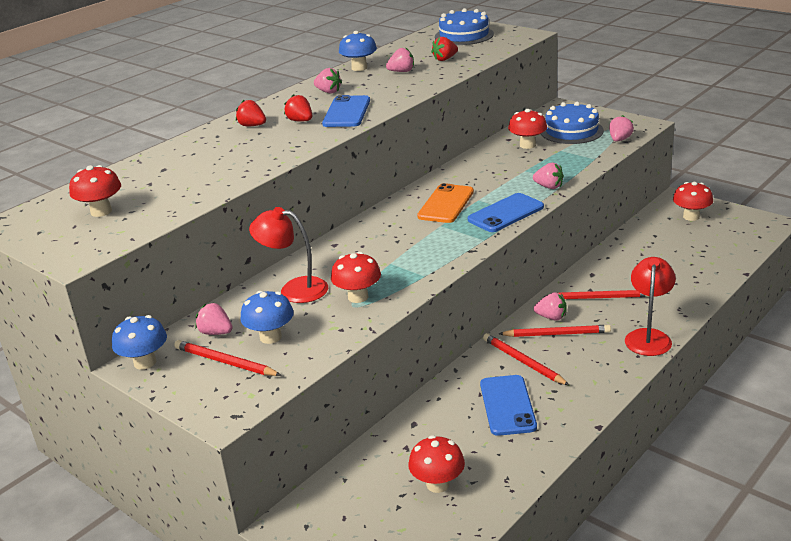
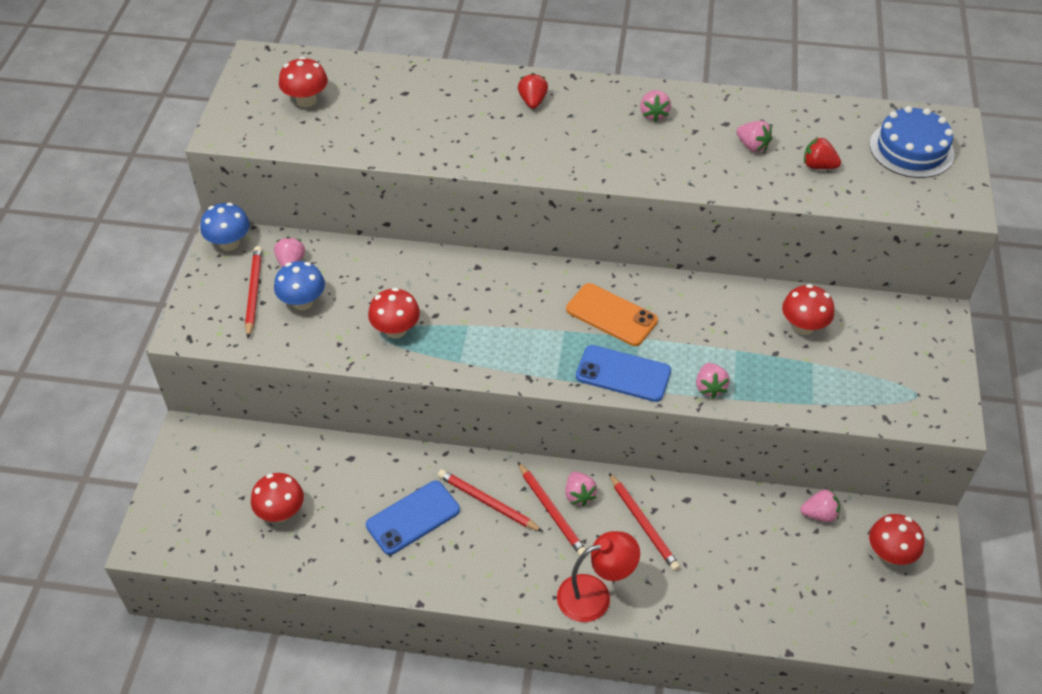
camera: 55 degrees right, 20 degrees up
red lamp [249,207,328,303] -> none
red strawberry [284,94,312,122] -> none
blue phone [322,95,370,127] -> none
blue mushroom [339,31,377,71] -> none
orange phone [417,183,474,223] -> orange phone turned 45 degrees clockwise [566,283,658,346]
red pencil [483,333,570,386] -> red pencil turned 75 degrees counterclockwise [438,469,543,532]
blue cake [541,102,604,144] -> none
pink strawberry [609,115,634,142] -> pink strawberry moved to [800,489,840,522]

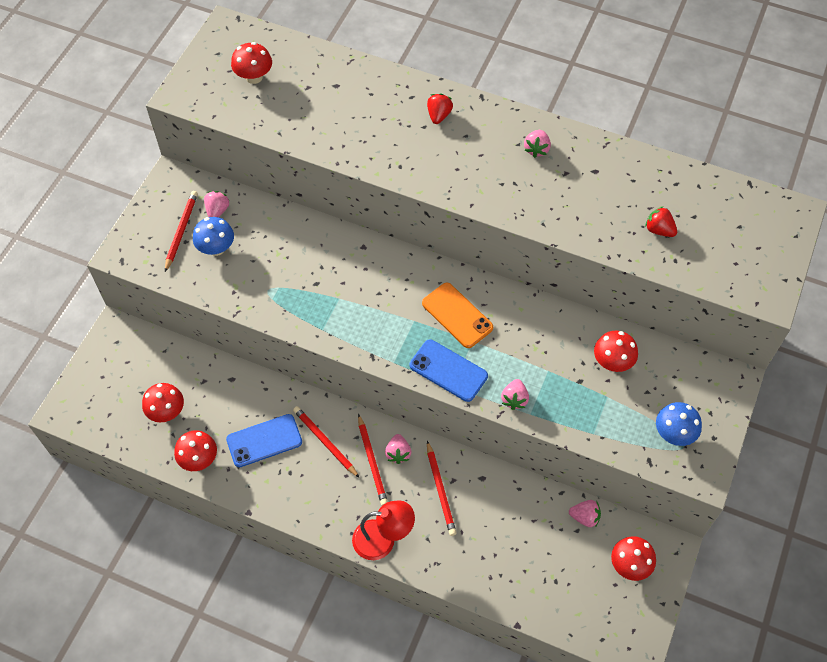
camera: 15 degrees right, 10 degrees up
blue mushroom [200,203,250,251] -> blue mushroom moved to [656,402,702,446]
red mushroom [368,288,420,338] -> red mushroom moved to [174,430,217,471]
pink strawberry [736,121,772,152] -> none
blue cake [870,106,954,178] -> none

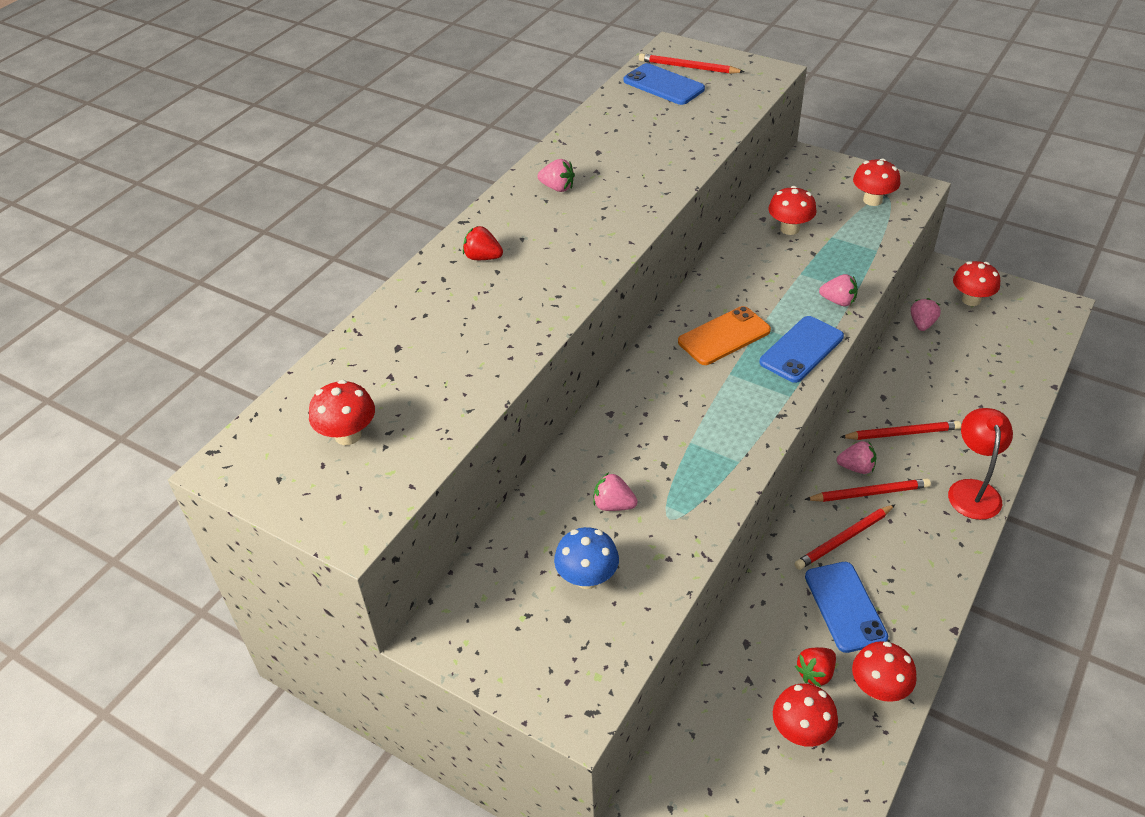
camera: 80 degrees left, 15 degrees down
red pencil [165,191,198,272] -> red pencil moved to [639,53,744,74]
pink strawberry [204,191,229,217] -> pink strawberry moved to [593,472,638,511]
red strawberry [645,207,677,237] -> red strawberry moved to [795,647,836,687]
blue mushroom [656,402,702,446] -> red mushroom [853,158,900,206]
none -> blue phone [623,63,705,105]

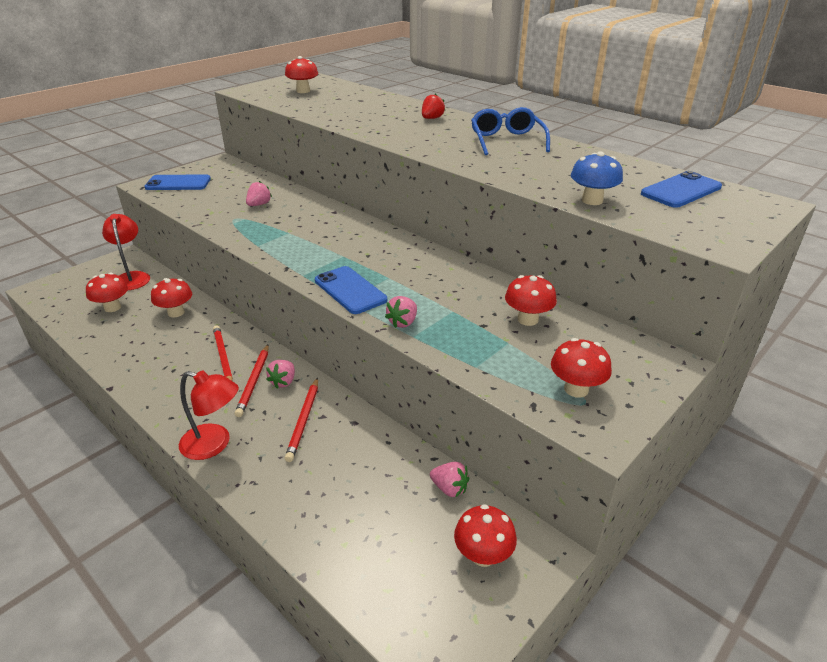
camera: 100 degrees right, 10 degrees down
pink strawberry [538,159,575,192] -> blue glasses [471,107,550,155]
blue mushroom [554,527,619,589] -> blue mushroom moved to [571,151,623,205]
red pencil [639,53,744,74] -> none
orange phone [678,306,771,365] -> none
red strawberry [795,647,836,687] -> none
blue phone [805,562,888,653] -> blue phone moved to [145,174,211,190]
red mushroom [852,641,917,702] -> red mushroom moved to [151,278,192,317]
none -> red lamp [102,214,150,290]

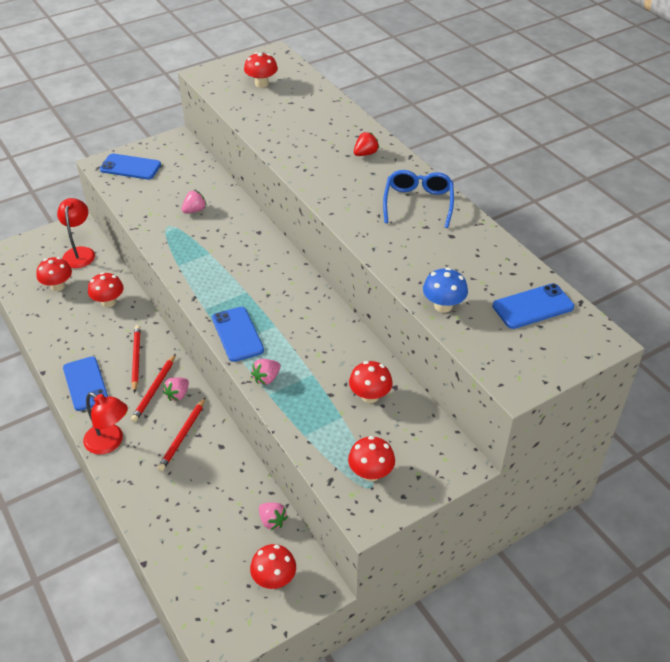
camera: 15 degrees right, 10 degrees up
none -> blue phone [63,356,108,411]

